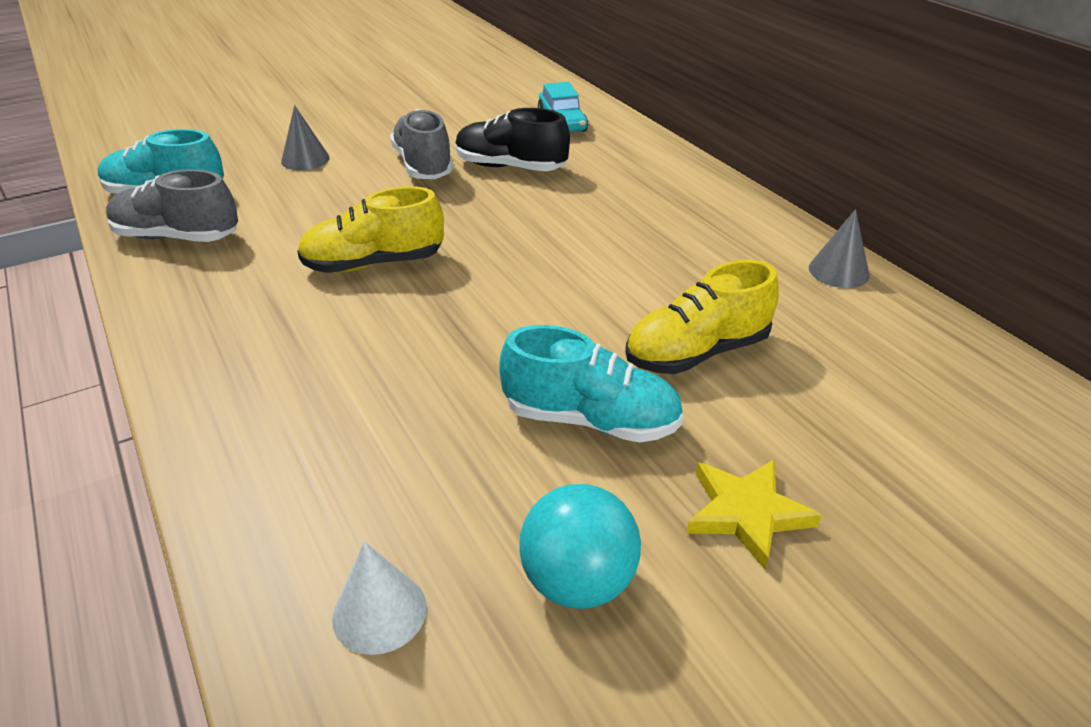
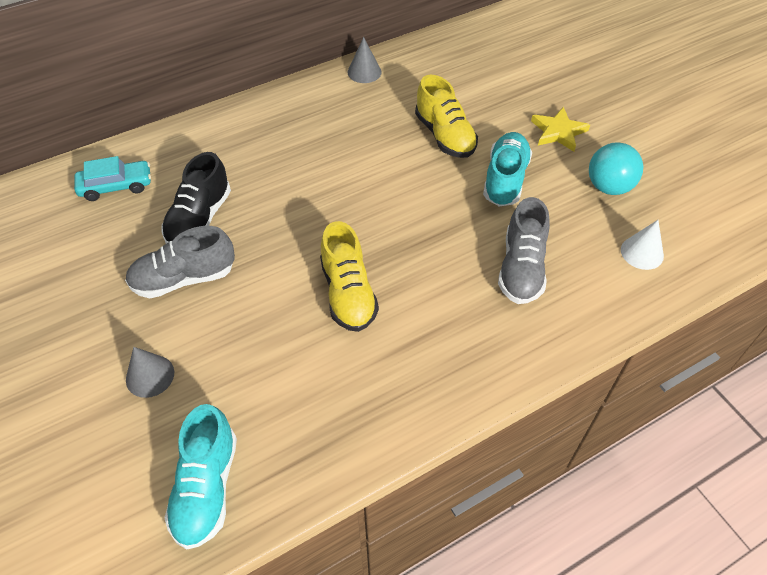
camera: 90 degrees left, 15 degrees up
grey shoe [106,169,238,242] -> grey shoe moved to [498,197,550,304]

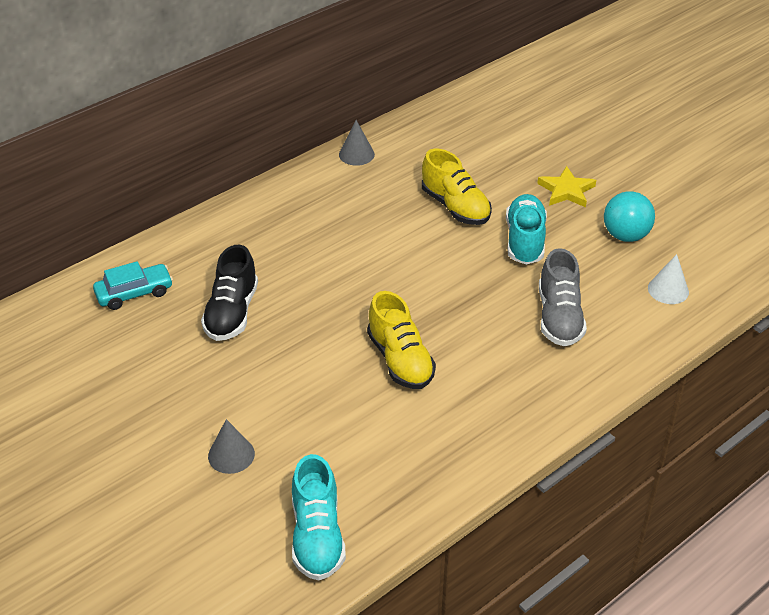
camera: 10 degrees left, 10 degrees down
grey shoe [125,226,235,298] -> none

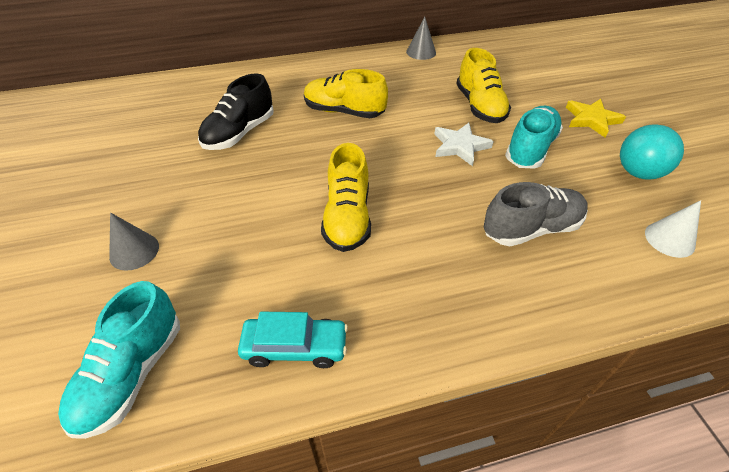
camera: 25 degrees right, 5 degrees up
turquoise car [93,262,173,310] -> turquoise car moved to [238,312,348,368]
grey shoe [539,248,587,346] -> grey shoe turned 135 degrees counterclockwise [484,182,588,247]
none -> yellow shoe [304,69,388,118]
none -> white star [434,123,494,166]

